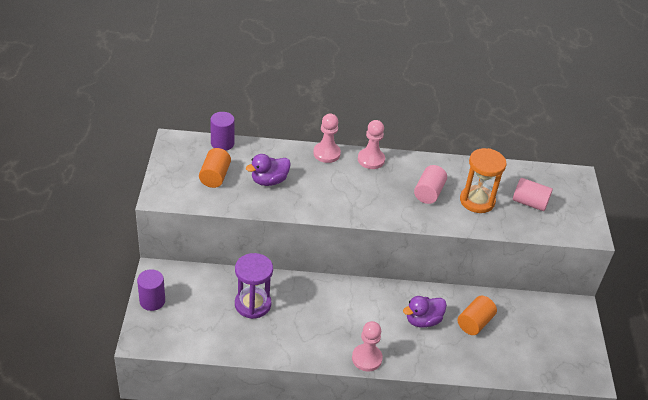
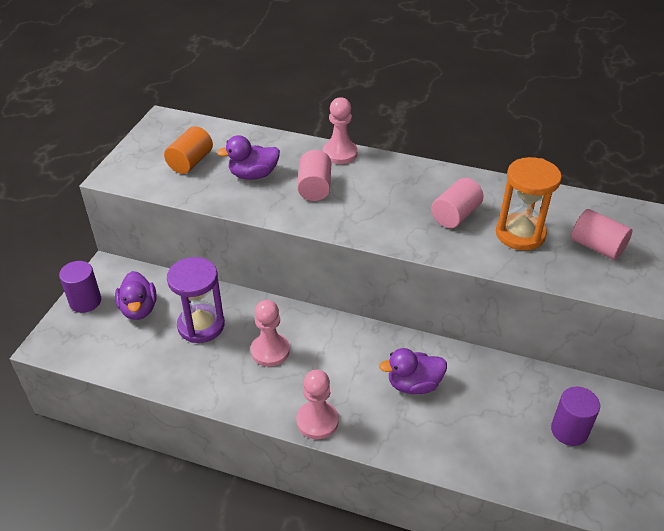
camera: 20 degrees right, 0 degrees up
purple cylinder [210,112,235,151] -> purple cylinder moved to [551,387,600,446]
pink pawn [358,120,385,169] -> pink pawn moved to [251,300,290,367]
orange cylinder [458,296,497,335] -> none
none -> purple duck [115,271,157,320]
none -> pink cylinder [297,150,331,201]

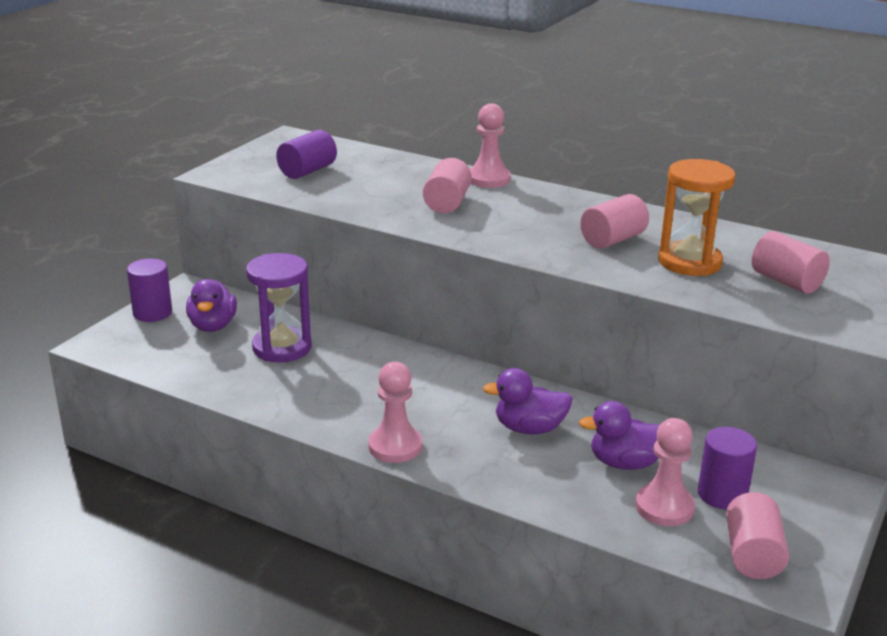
camera: 10 degrees right, 15 degrees down
orange cylinder [164,126,213,174] -> purple cylinder [276,130,337,179]
purple duck [217,135,280,180] -> purple duck moved to [579,401,660,470]
pink pawn [251,300,290,367] -> pink pawn moved to [636,418,695,526]
none -> pink cylinder [726,492,789,579]

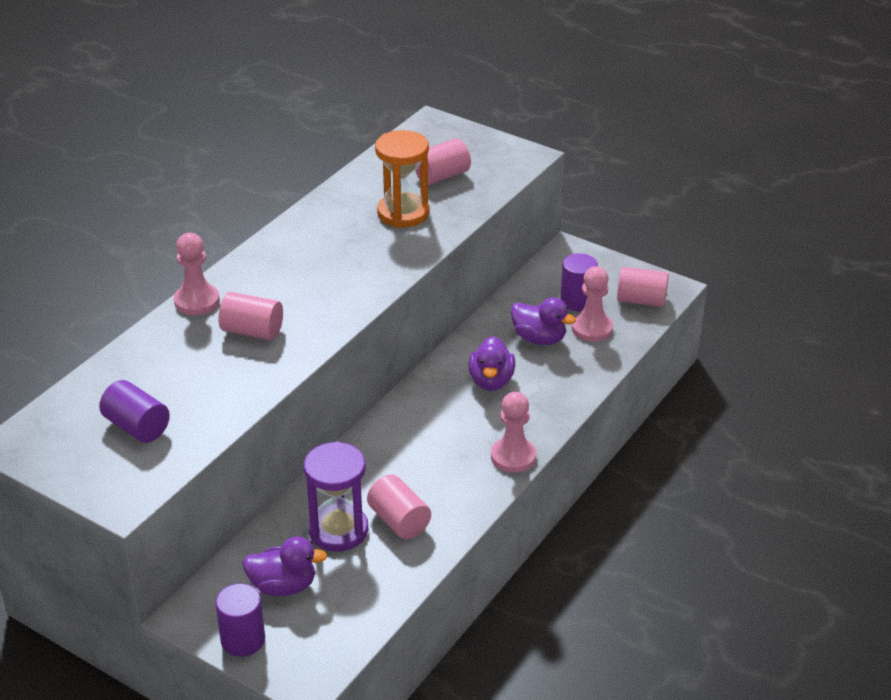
camera: 85 degrees left, 10 degrees up
purple duck [579,401,660,470] -> purple duck turned 60 degrees counterclockwise [511,298,576,345]
pink cylinder [580,194,649,249] -> pink cylinder moved to [367,475,431,539]

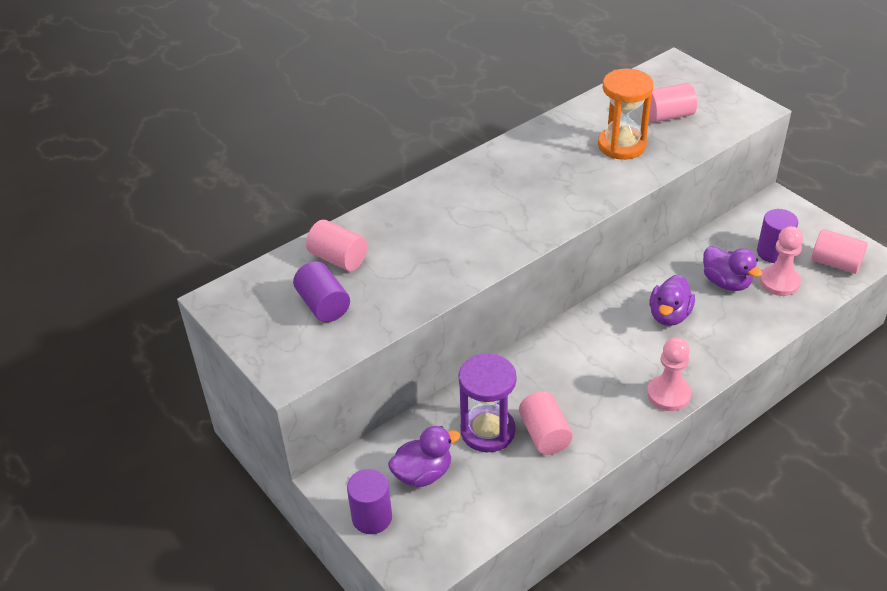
camera: 20 degrees right, 5 degrees up
pink pawn [174,233,219,315] -> none
pink cylinder [219,292,283,340] -> pink cylinder moved to [306,220,368,271]
purple duck [242,536,327,596] -> purple duck turned 45 degrees counterclockwise [388,426,461,487]

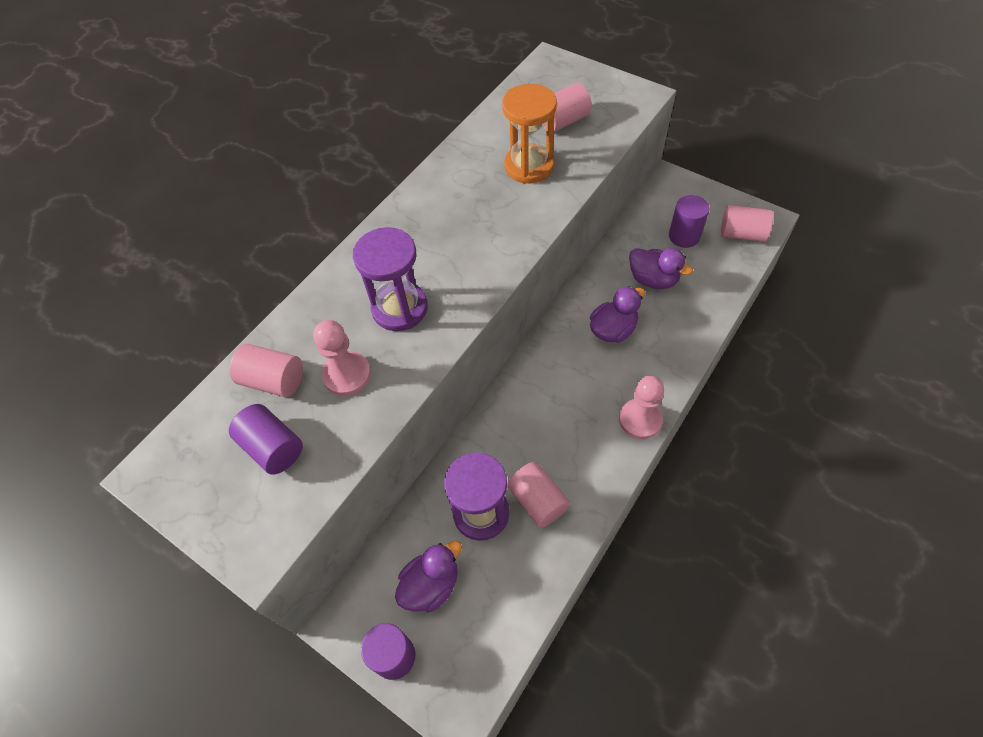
camera: 15 degrees left, 15 degrees up
purple duck [649,275,695,326] -> purple duck turned 135 degrees counterclockwise [590,286,645,343]
pink pawn [760,226,803,296] -> pink pawn moved to [313,320,371,396]
none -> purple hourglass [353,227,428,331]

